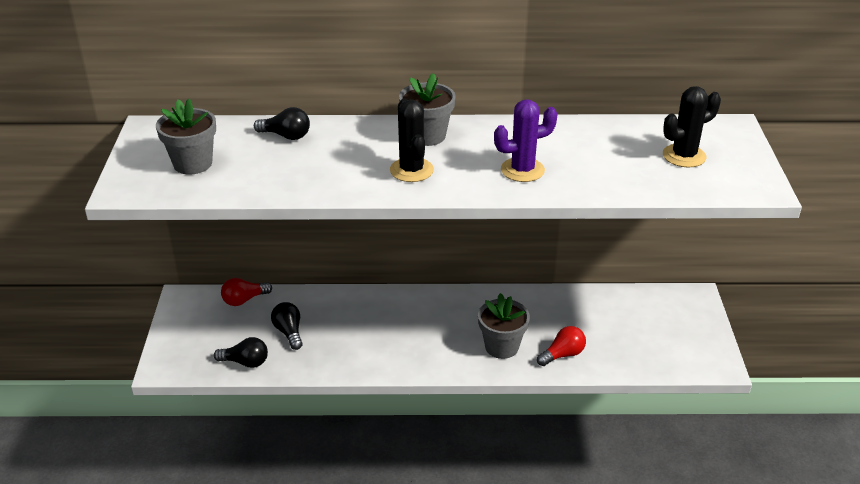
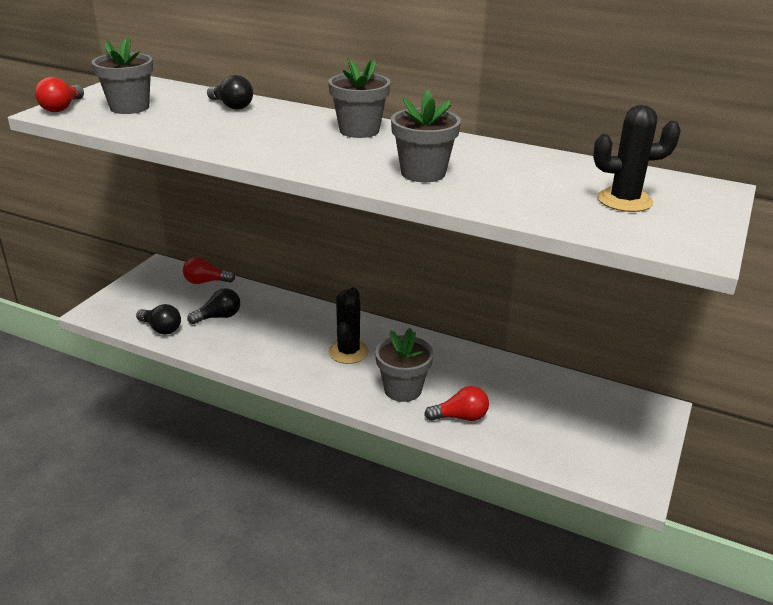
camera: 25 degrees right, 5 degrees down
black light bulb [271,302,303,350] -> black light bulb turned 60 degrees clockwise [187,288,240,324]
black cactus [390,98,434,182] -> black cactus moved to [328,287,369,364]
purple cactus [494,99,558,182] -> grey flower pot [391,90,461,182]
none -> red light bulb [35,77,84,112]

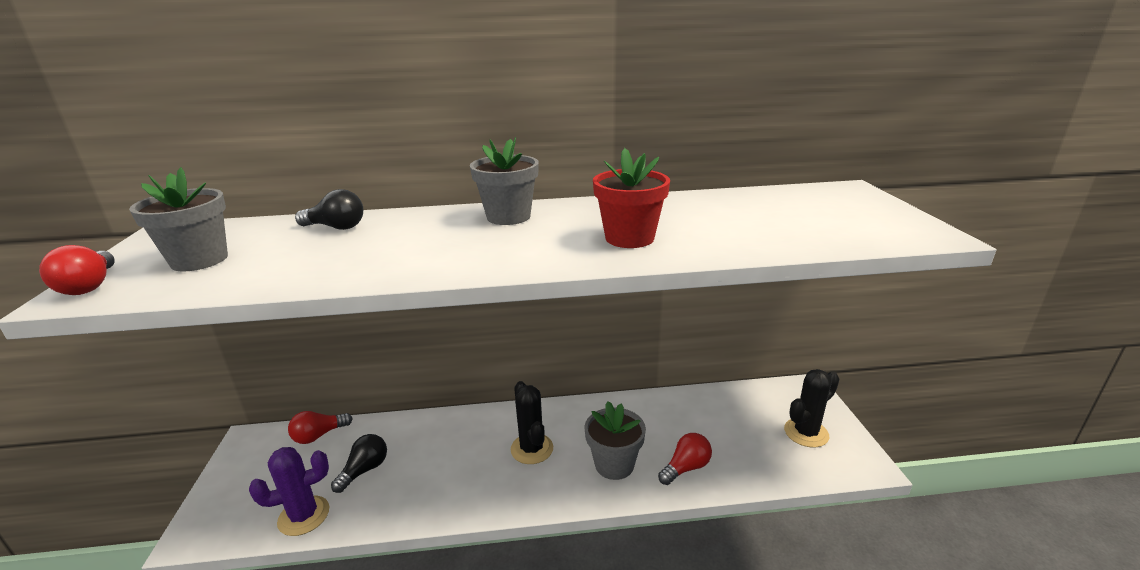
camera: 30 degrees left, 5 degrees down
black light bulb [136,304,181,335] -> purple cactus [249,447,329,536]
grey flower pot [391,90,461,182] -> red flower pot [593,148,670,248]
black cactus [593,105,681,212] -> black cactus moved to [784,369,839,448]

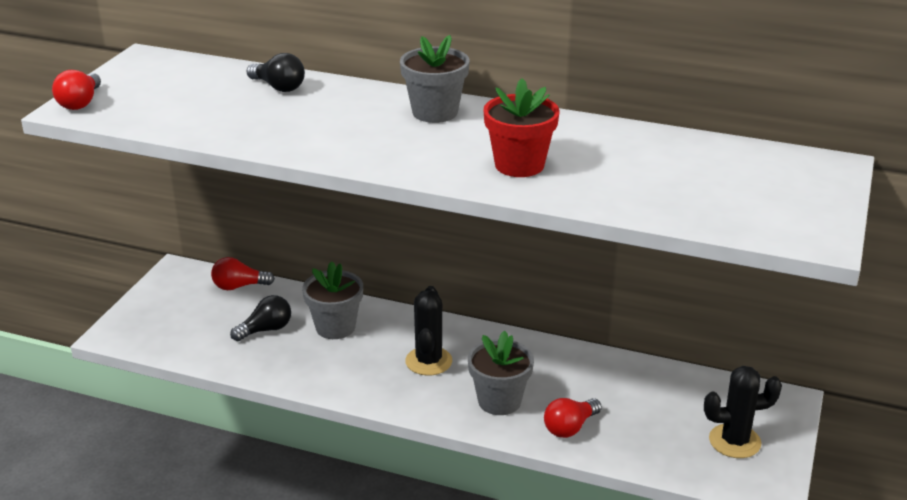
camera: 25 degrees right, 5 degrees up
grey flower pot [129,167,228,272] -> grey flower pot moved to [302,261,363,339]
purple cactus [249,447,329,536] -> none
red light bulb [658,433,712,485] -> red light bulb turned 150 degrees clockwise [544,398,602,438]

